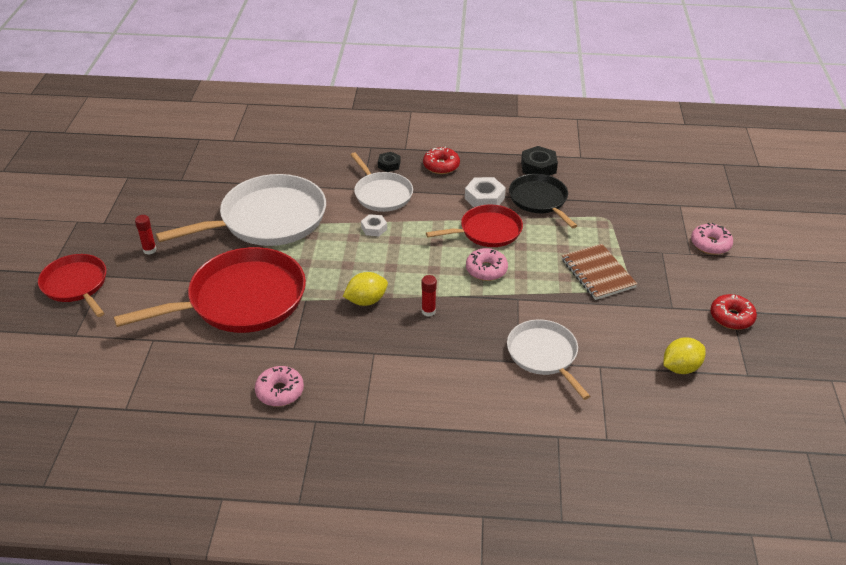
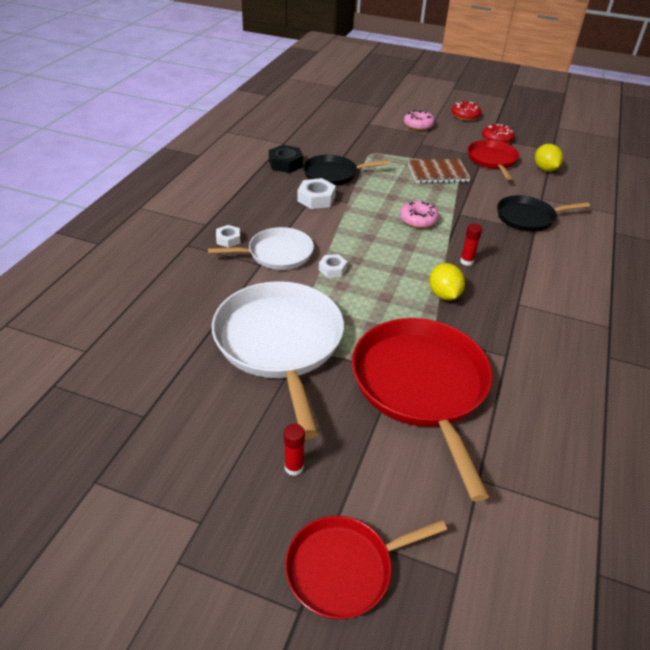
camera: 75 degrees left, 0 degrees up
pink donut [255,366,304,407] -> none
black nut [378,152,401,172] -> white nut [216,225,240,248]
red donut [423,147,460,174] -> red donut moved to [451,102,482,121]
red pan [426,204,523,247] -> red pan moved to [468,140,519,180]
white pan [507,320,590,400] -> black pan [497,195,590,232]

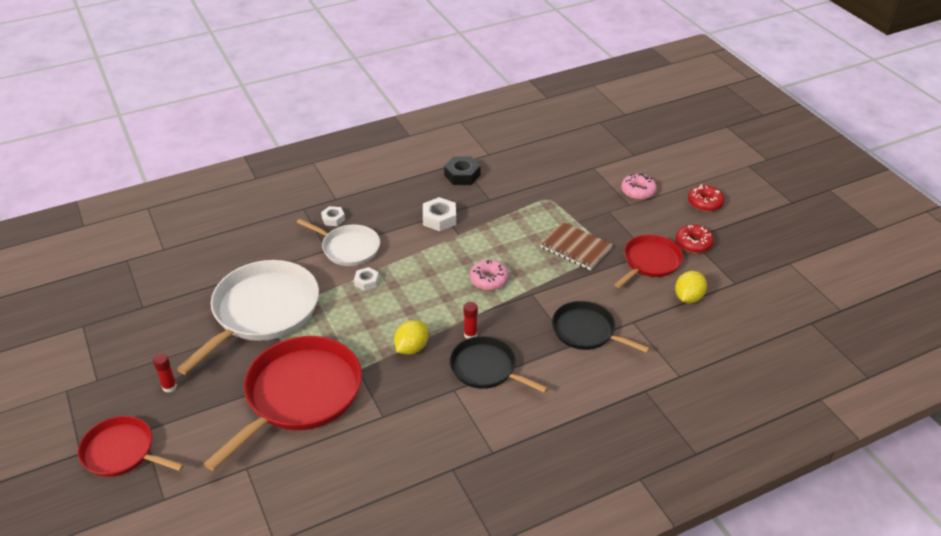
camera: 45 degrees right, 0 degrees up
black pan [303,155,390,186] -> black pan moved to [450,336,548,393]

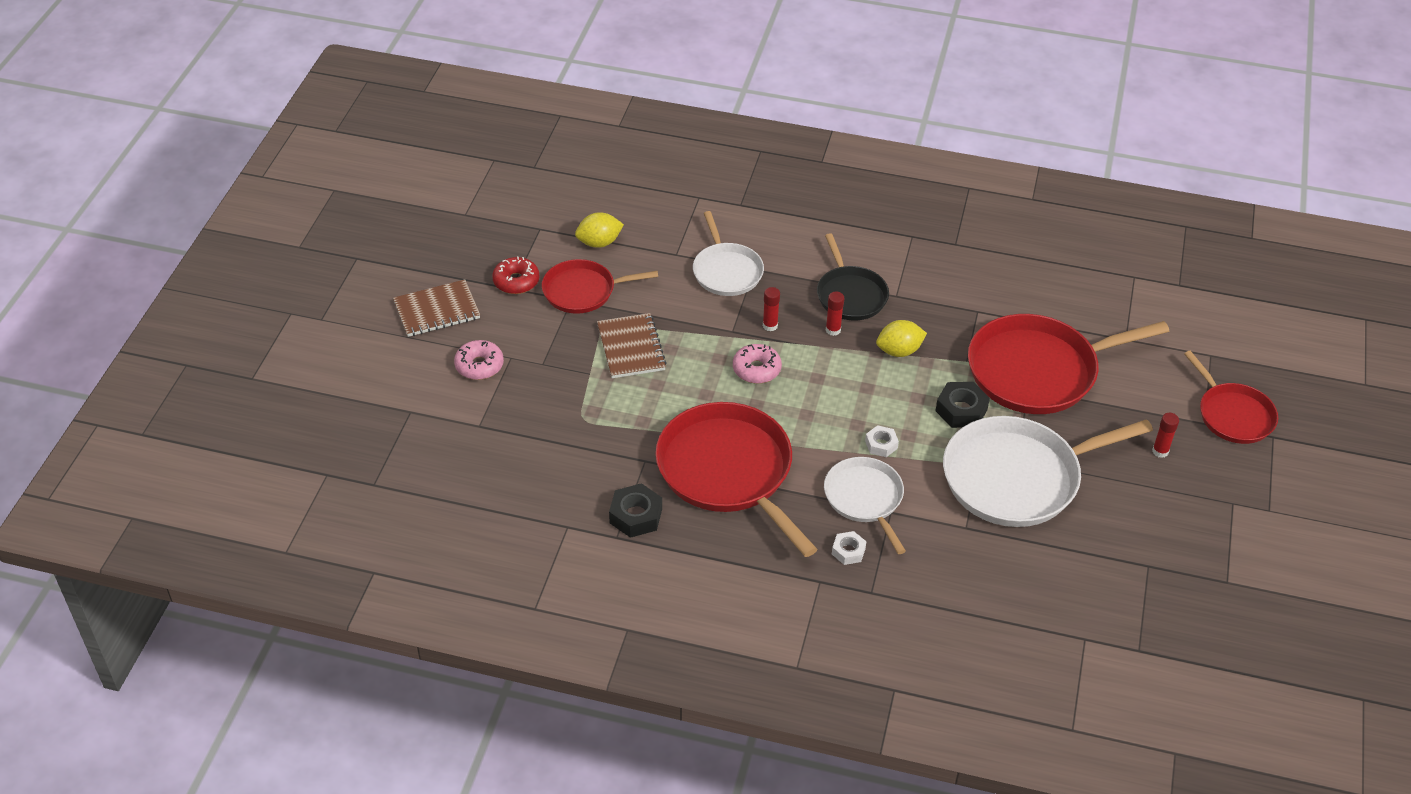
camera: 140 degrees left, 5 degrees up
white nut [423,197,456,231] -> red pan [655,402,818,557]
black pan [552,301,650,353] -> white pan [693,211,764,296]
red donut [688,184,724,212] -> brown notebook [393,279,480,337]
none -> red glue stick [763,287,780,331]
none -> black nut [935,382,990,428]

